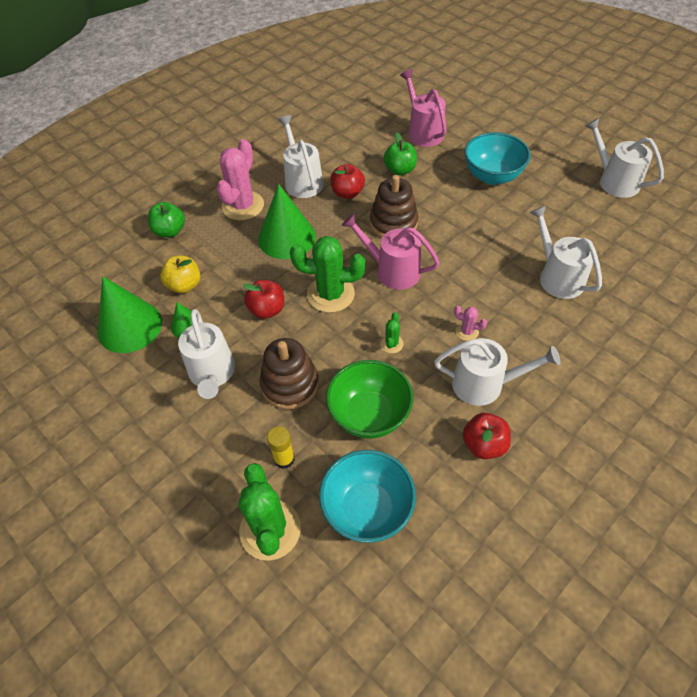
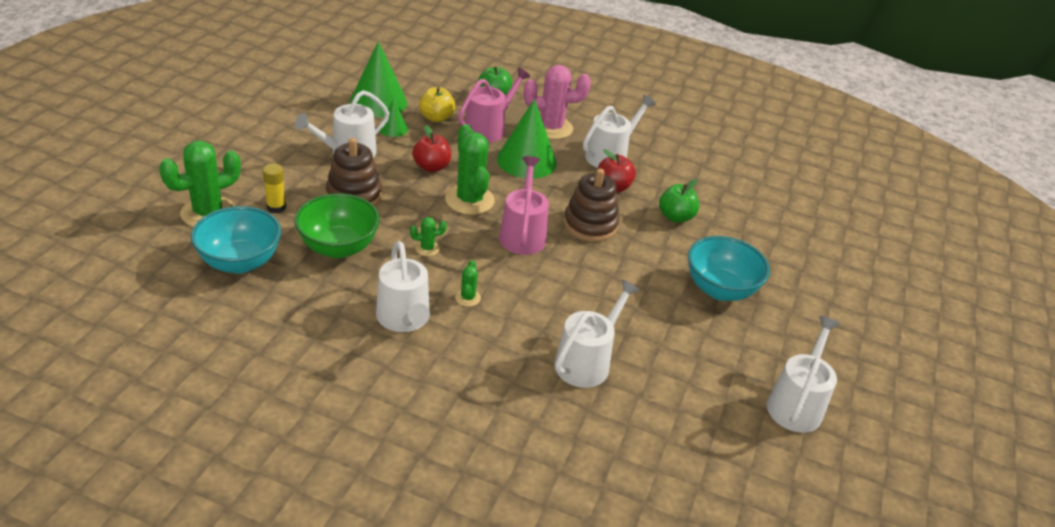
camera: 60 degrees right, 15 degrees down
pink watering can [400,69,447,147] -> pink watering can moved to [458,67,530,143]
pink cactus [454,306,487,341] -> green cactus [455,260,481,307]
red apple [463,413,511,459] -> none

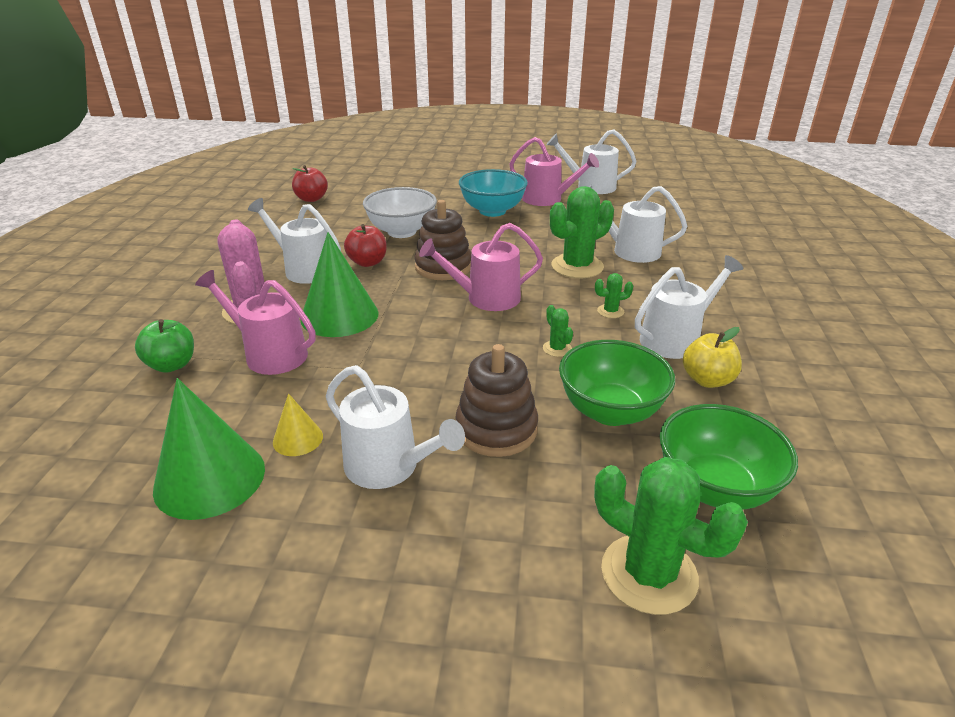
camera: 100 degrees left, 5 degrees down
turquoise bowl [191,206,281,274] -> green bowl [660,404,798,510]
yellow glue stick [263,163,286,213] -> none
green cone [379,99,408,137] -> yellow cone [273,393,323,456]
red apple [412,125,451,172] -> red apple moved to [292,165,328,202]
yellow apple [419,87,455,122] -> yellow apple moved to [683,327,742,388]
green cactus [445,124,495,215] -> green cactus moved to [550,186,614,278]
green apple [659,179,699,223] -> white bowl [363,187,437,238]
none -> pink watering can [509,137,599,206]

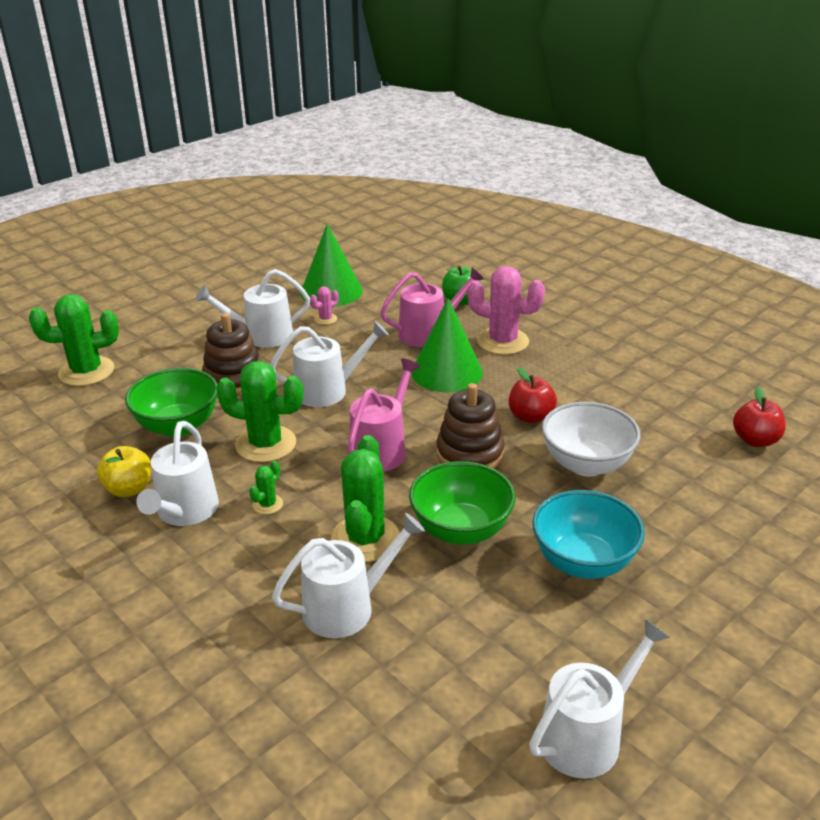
camera: 130 degrees right, 0 degrees up
white watering can [248,198,341,284] -> white watering can moved to [270,321,389,407]
yellow cone [273,393,323,456] -> pink cactus [310,286,339,325]
pink watering can [509,137,599,206] -> none
green cactus [543,305,573,357] -> green cactus [216,361,303,462], size x2.18
green bowl [660,404,798,510] -> green bowl moved to [409,461,516,545]

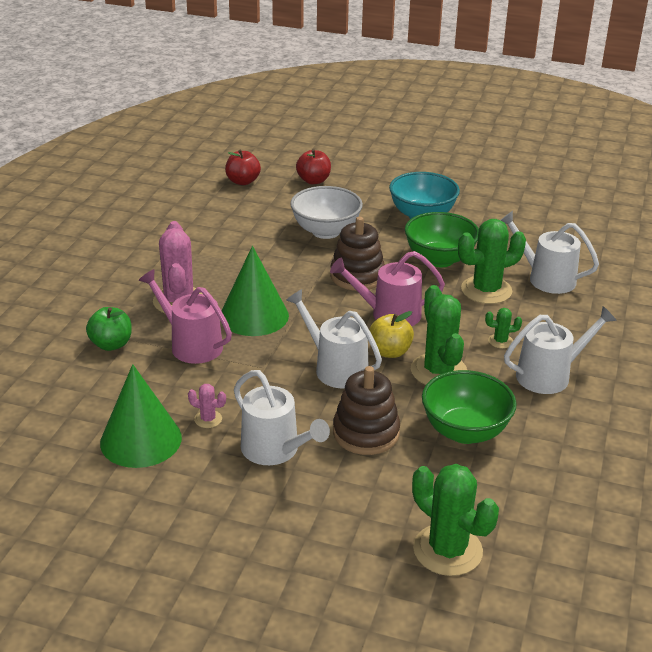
camera: 120 degrees left, 0 degrees up
yellow apple [97,446,151,497] -> yellow apple moved to [369,311,414,358]
red apple [509,368,557,423] -> red apple moved to [296,149,331,184]
white watering can [529,619,670,779] -> none

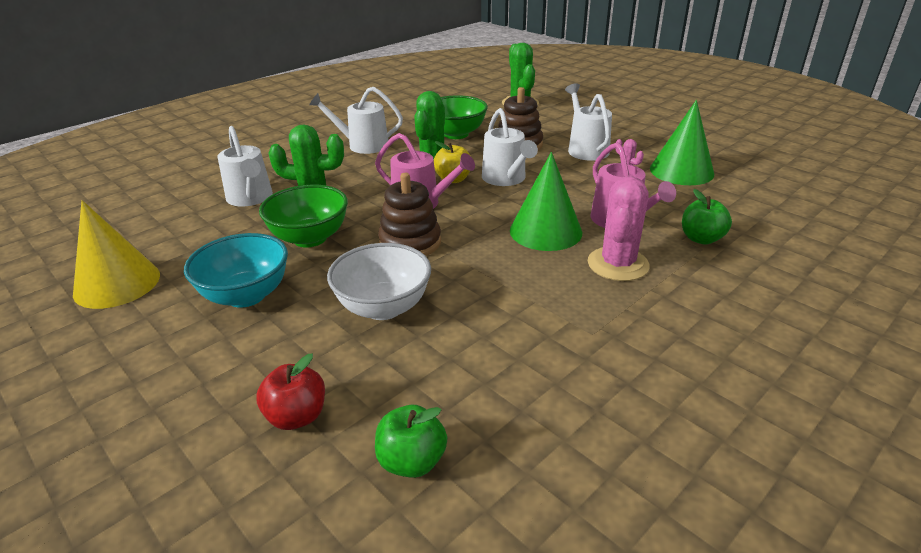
camera: 150 degrees left, 0 degrees up
red apple [225,150,261,185] -> green apple [375,405,447,478]
green cactus [485,308,522,349] -> none
none -> yellow cone [73,200,160,309]

